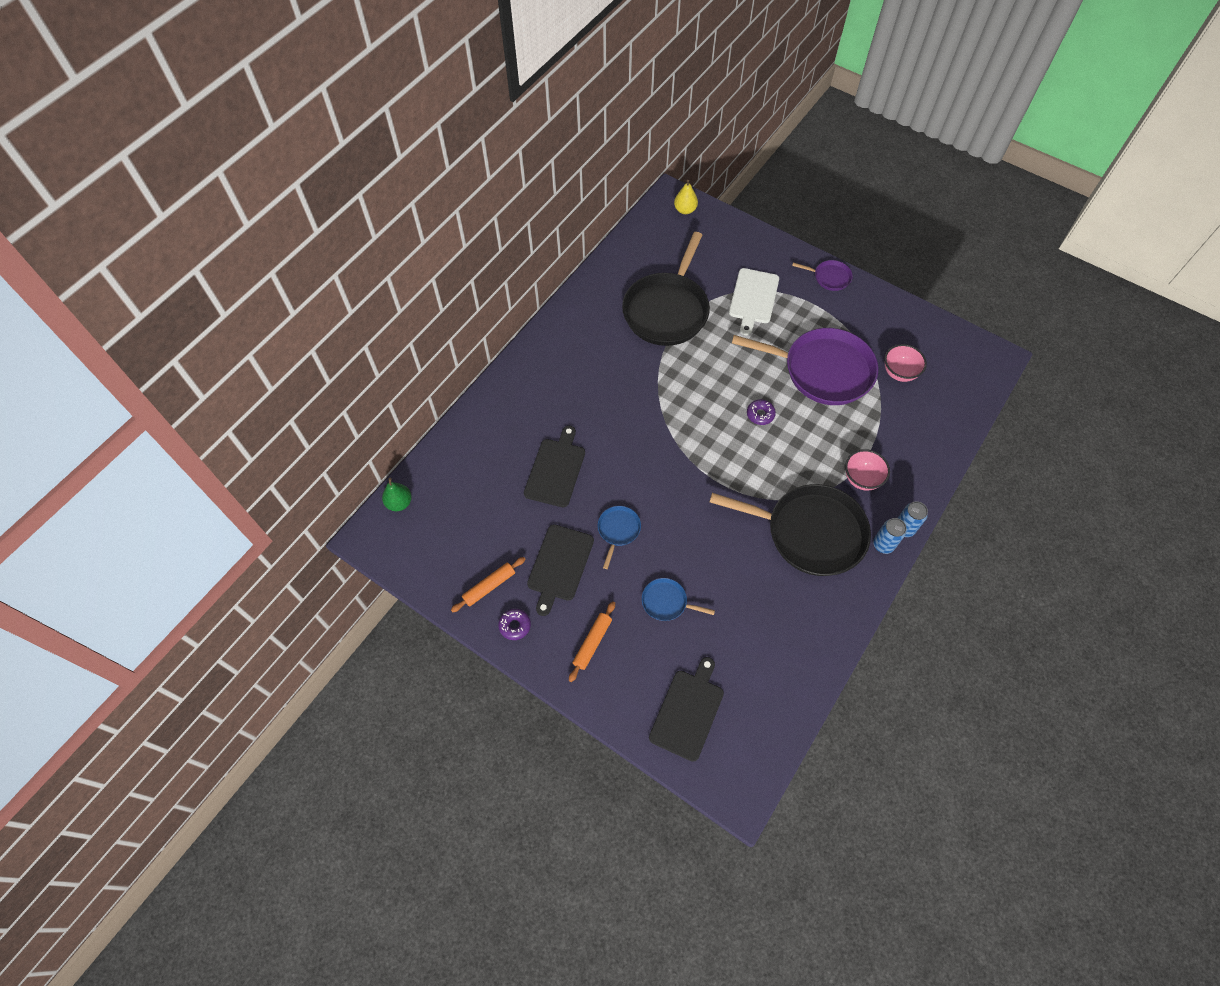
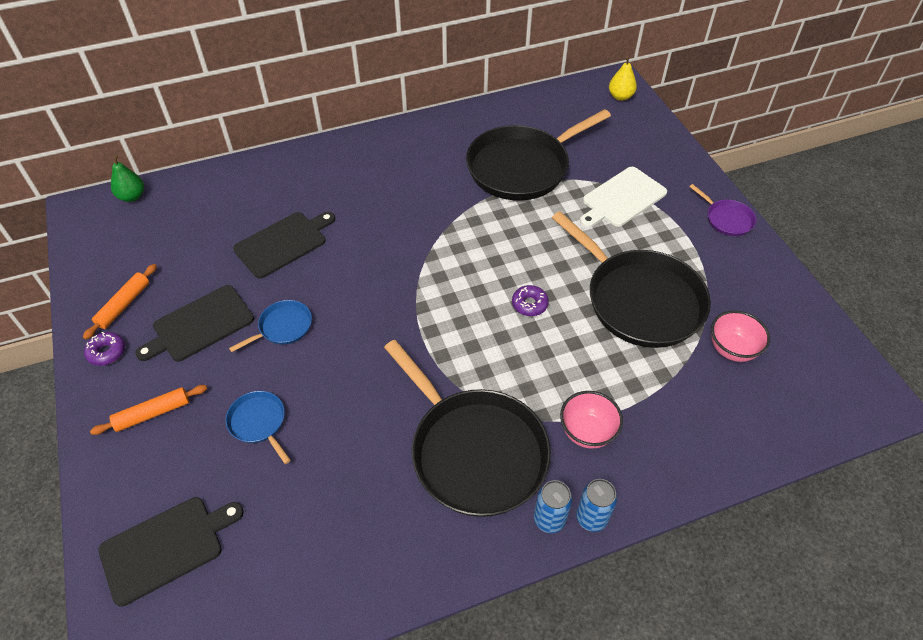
camera: 35 degrees right, 10 degrees down
orange rolling pin [451,557,525,612] -> orange rolling pin turned 60 degrees counterclockwise [83,264,157,339]
purple pan [732,328,878,405] -> black pan [552,211,711,348]

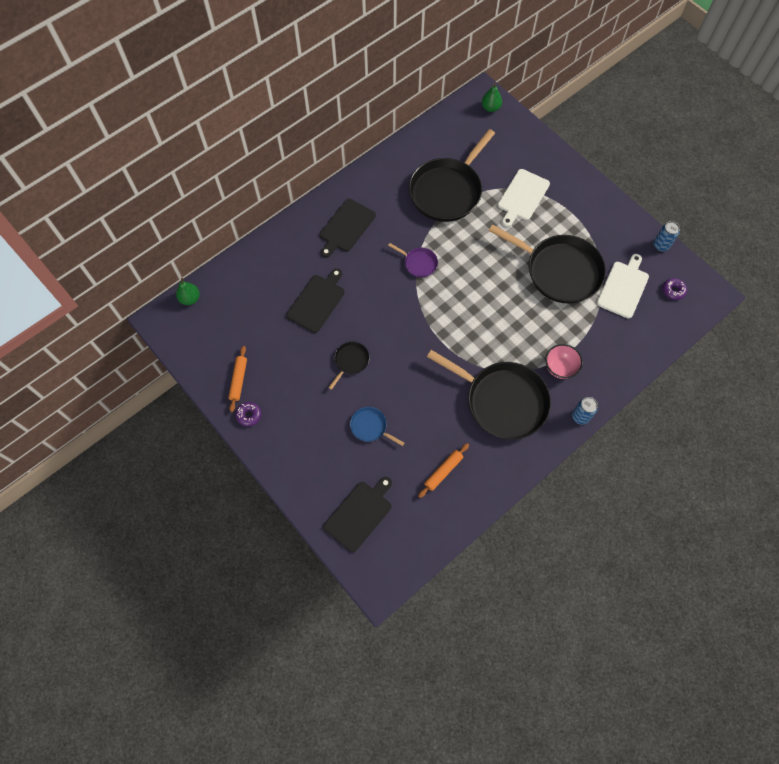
camera: 20 degrees left, 15 degrees up
orange rolling pin [90,385,207,435] -> orange rolling pin moved to [418,443,469,498]
black cutting board [135,285,254,362] -> black cutting board moved to [320,199,376,258]
blue pan [229,300,312,352] -> black pan [328,342,370,390]
purple donut [512,285,549,316] -> purple donut moved to [663,278,687,300]
blue can [534,480,573,533] -> blue can moved to [654,221,680,252]
yellow pear [609,56,637,101] -> green pear [482,83,502,112]
purple pan [689,184,756,236] -> purple pan moved to [388,243,438,277]
pink bowl [711,310,770,362] -> white cutting board [597,254,649,319]

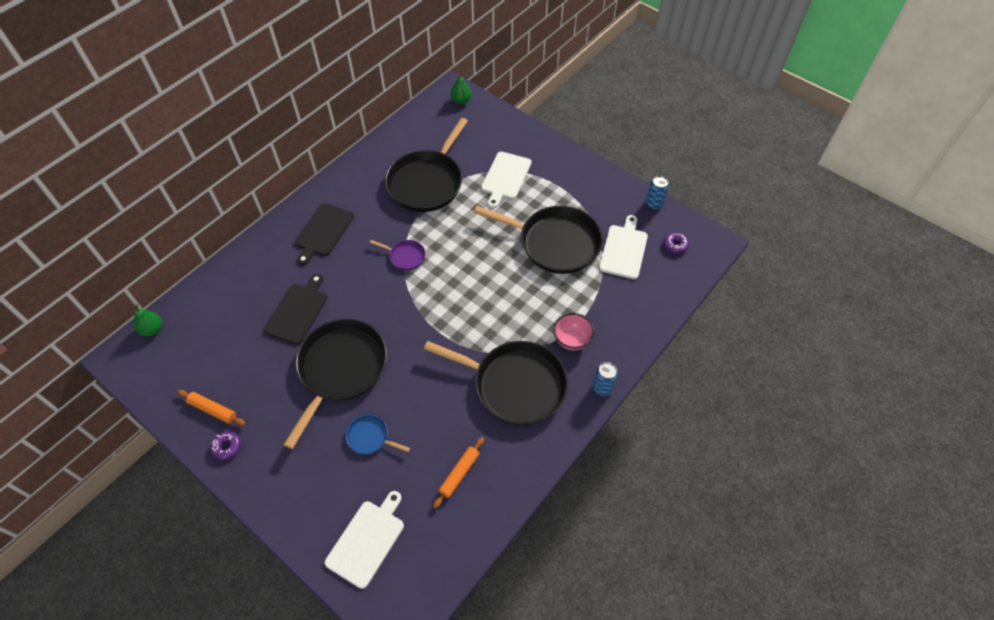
camera: 10 degrees left, 10 degrees down
orange rolling pin [228,346,247,412] -> orange rolling pin turned 60 degrees counterclockwise [177,390,245,426]
black cutting board [323,477,392,553] -> white cutting board [325,491,404,589]
black pan [328,342,370,390] -> black pan [284,319,387,449], size x2.27

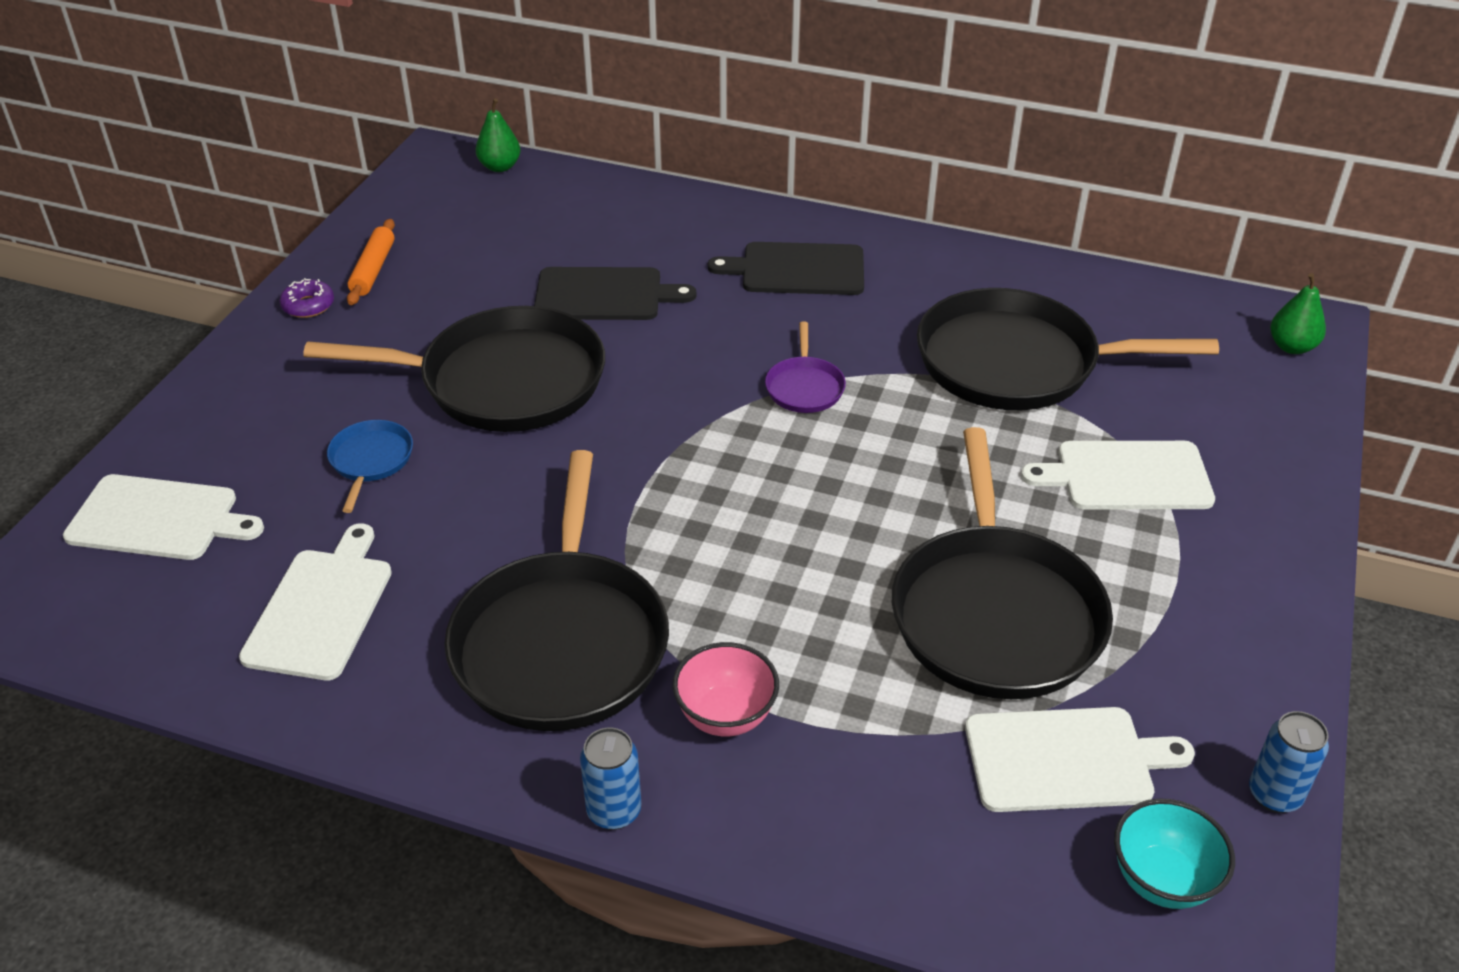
camera: 70 degrees right, 15 degrees down
orange rolling pin [433,437,484,509] -> white cutting board [239,524,392,680]
purple donut [663,232,689,254] -> turquoise bowl [1114,799,1235,909]

